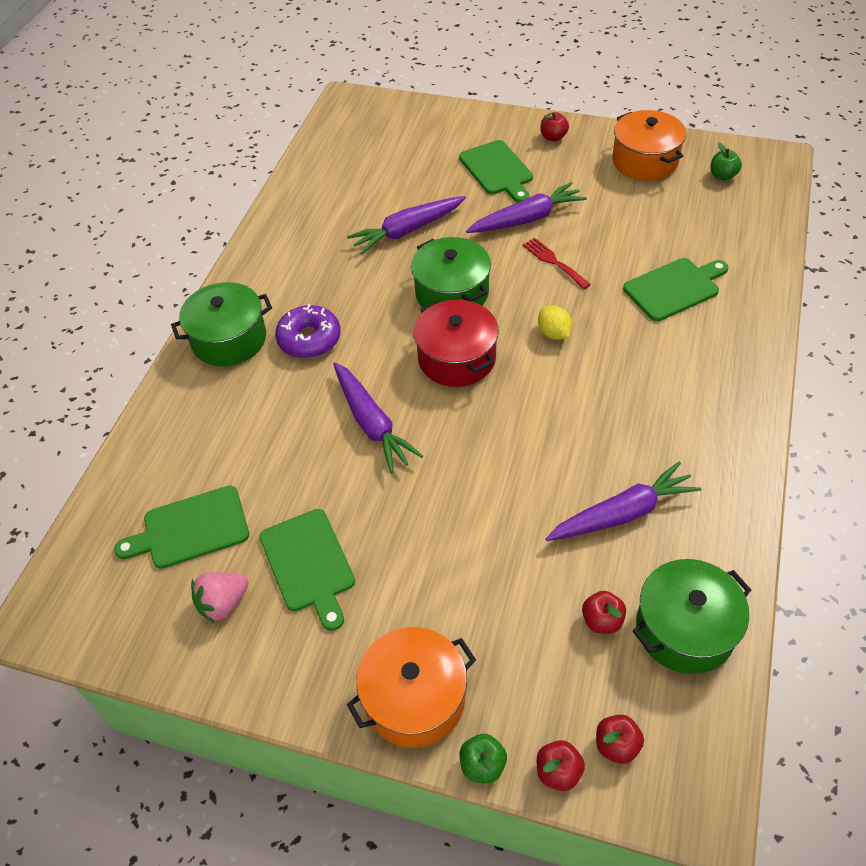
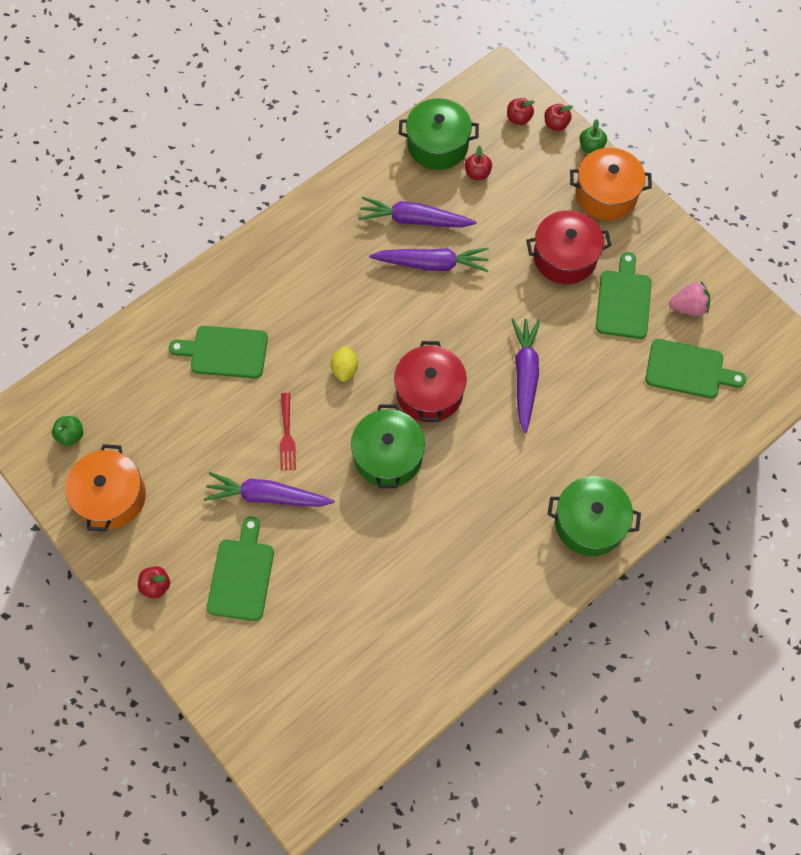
camera: 150 degrees left, 15 degrees up
purple donut [275,304,341,358] -> none
purple carrot [347,196,466,254] -> purple carrot moved to [369,248,489,272]
none -> red pot [526,210,611,284]

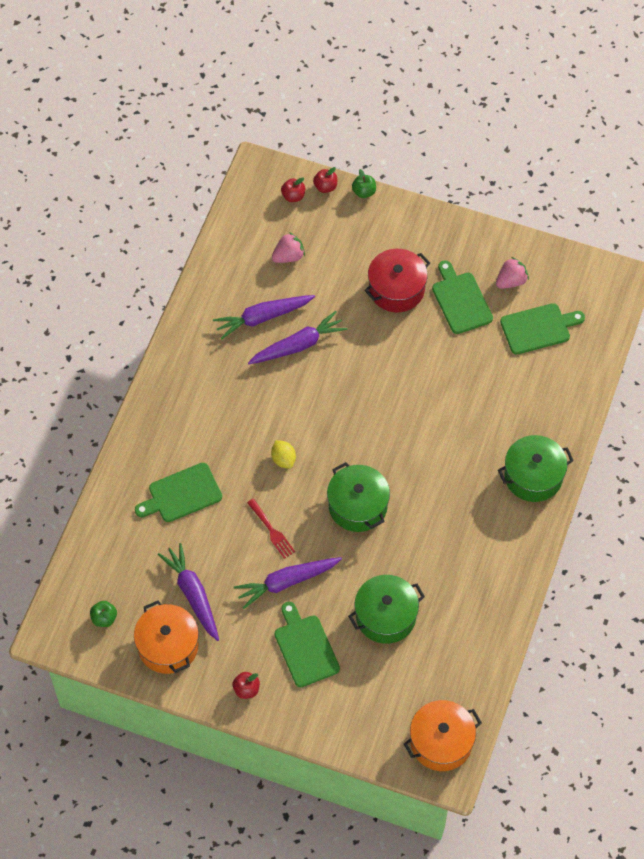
camera: 30 degrees left, 5 degrees down
red pot [394,341,467,422] -> none
green pot [399,98,479,170] -> green pot moved to [348,575,425,644]
red apple [464,145,492,180] -> pink strawberry [272,232,305,263]
purple carrot [511,319,540,433] -> purple carrot moved to [158,543,219,641]
orange pot [570,148,652,220] -> orange pot moved to [404,700,482,771]

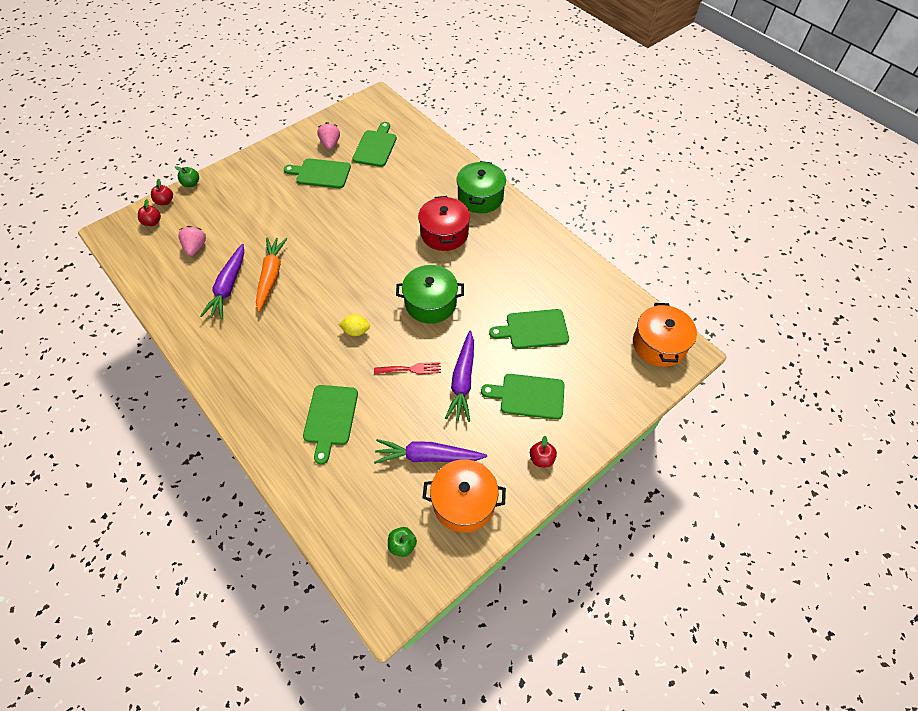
camera: 60 degrees left, 5 degrees down
purple carrot [248,311,347,364] -> orange carrot [256,238,287,312]
green pot [348,575,425,644] -> green cutting board [489,309,569,349]
red pot [364,249,430,312] -> red pot moved to [418,196,470,251]

